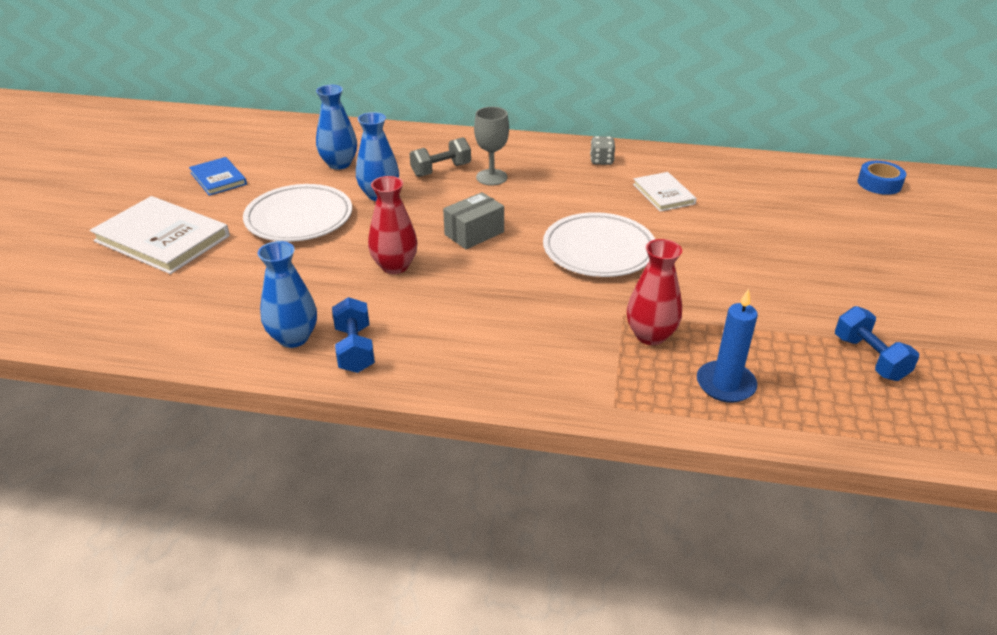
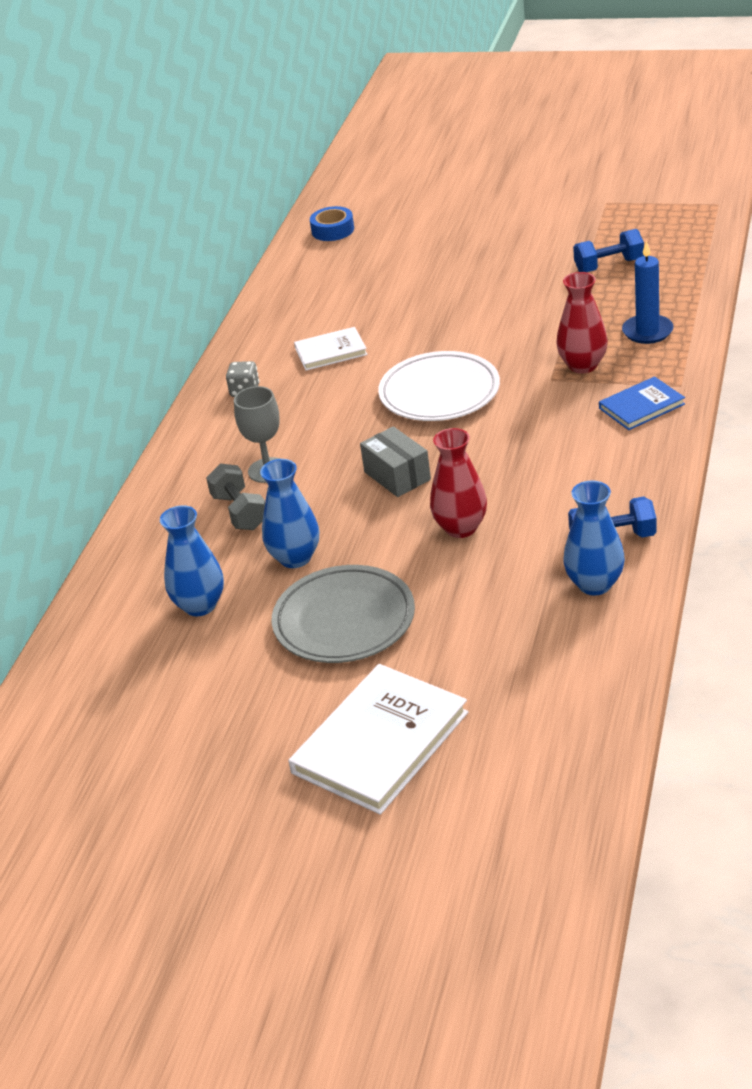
camera: 80 degrees left, 0 degrees up
blue book [189,157,247,196] -> blue book moved to [599,376,685,430]
white plate [243,184,352,242] -> grey plate [272,565,415,663]

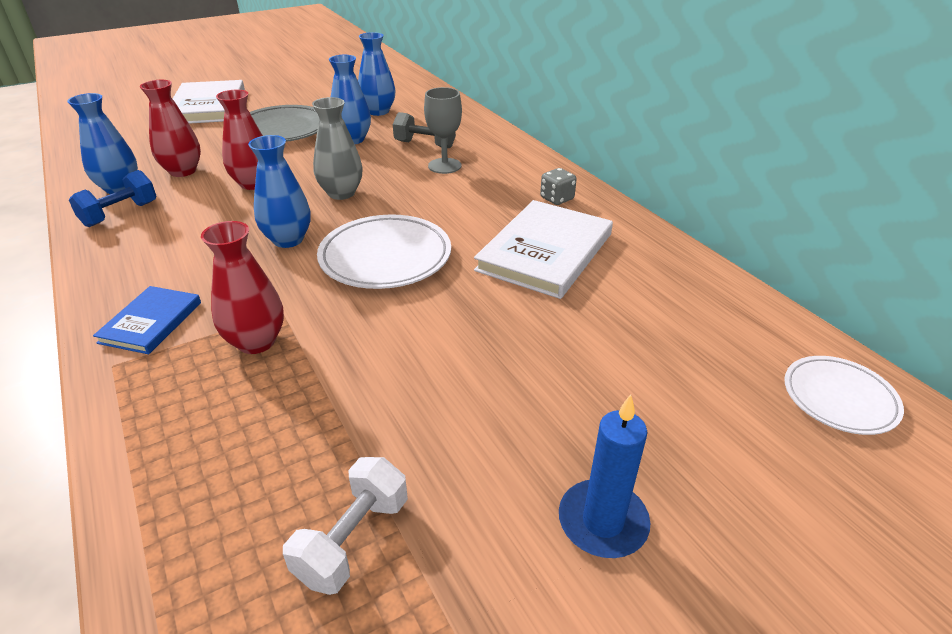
camera: 130 degrees right, 0 degrees up
white book [294,327,368,371] -> white book [474,200,613,299], size x1.79
blue tape [310,206,354,241] -> white plate [784,356,904,435]
grey box [360,426,431,497] -> grey vase [312,97,362,200]
blue dumbbell [573,229,644,272] -> white dumbbell [283,457,408,595]
blue candle [622,240,673,344] -> blue candle moved to [559,394,650,558]
none -> red vase [140,80,201,177]
none -> blue vase [248,135,311,248]

